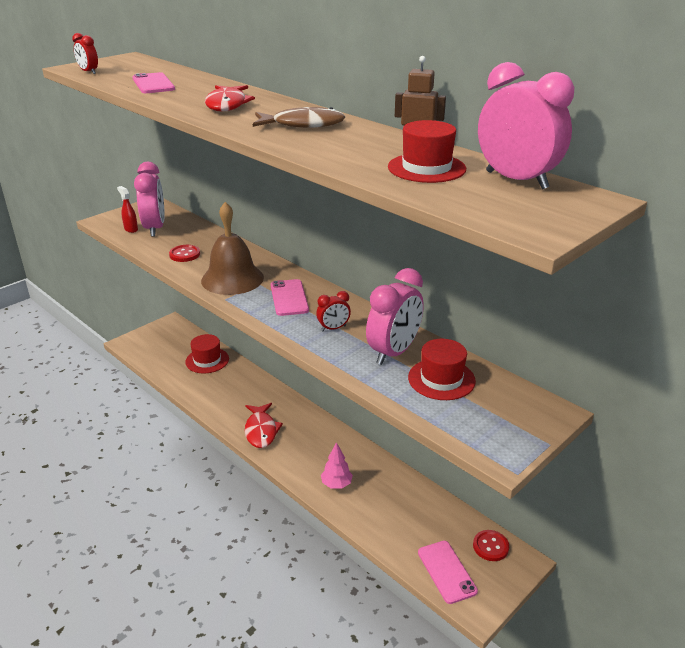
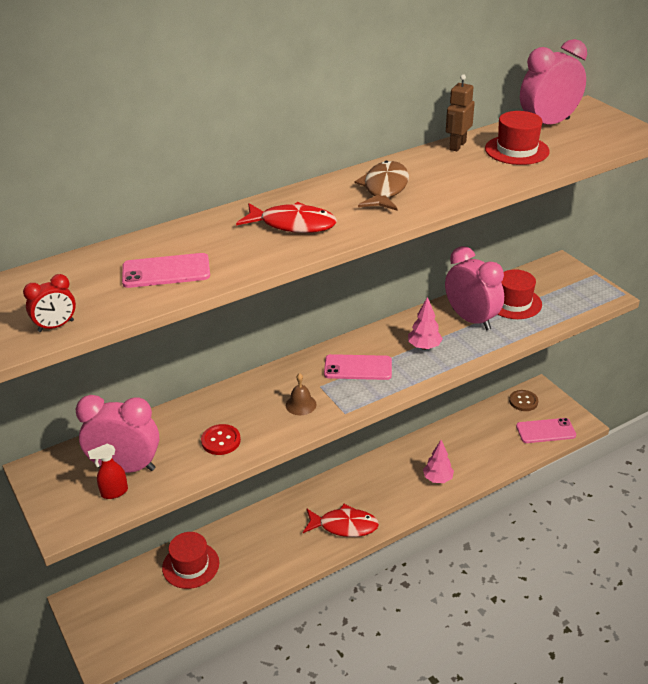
camera: 75 degrees left, 5 degrees up
brown bell [201,202,264,295] -> brown bell [286,373,317,415], size x0.43
red clock [316,291,351,331] -> pink tree [408,297,443,350]
red button [473,530,509,561] -> brown button [509,390,538,411]

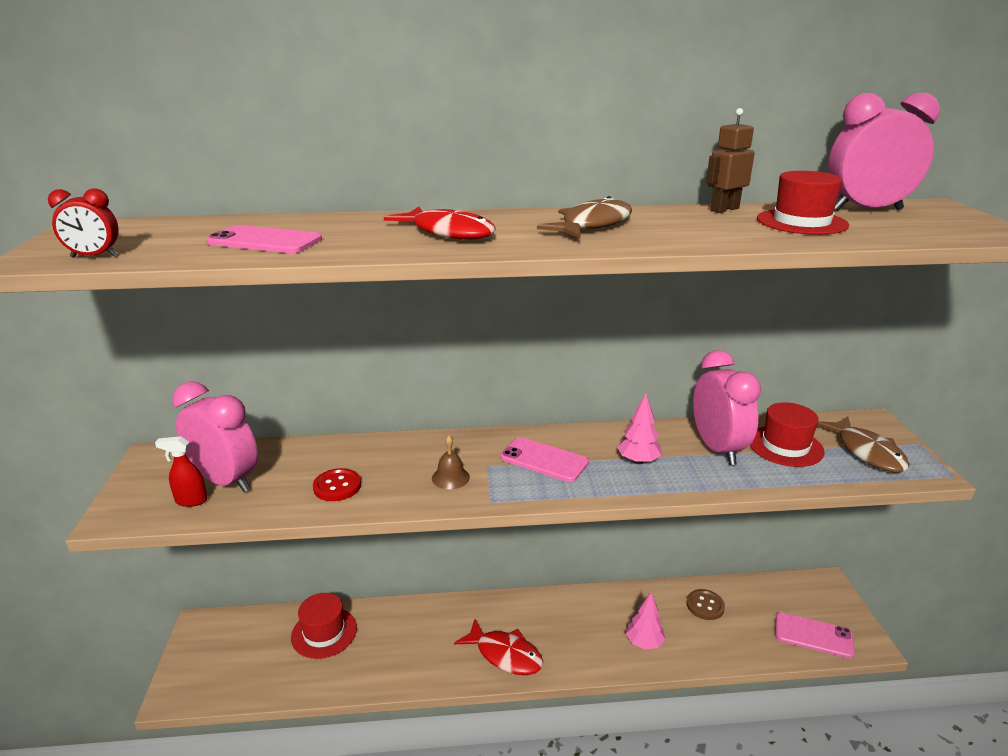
camera: 25 degrees right, 10 degrees down
brown button [509,390,538,411] -> brown button moved to [686,589,725,620]
none -> brown fish [817,416,909,473]

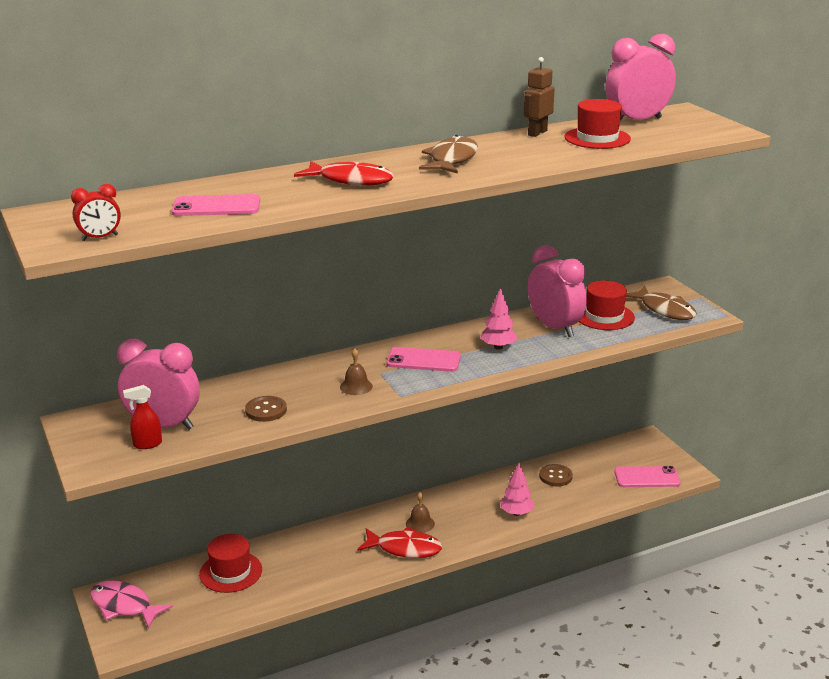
camera: 20 degrees left, 0 degrees up
red button [313,468,361,501] -> brown button [245,396,287,422]
none -> pink fish [90,581,173,629]
none -> brown bell [406,492,435,533]

